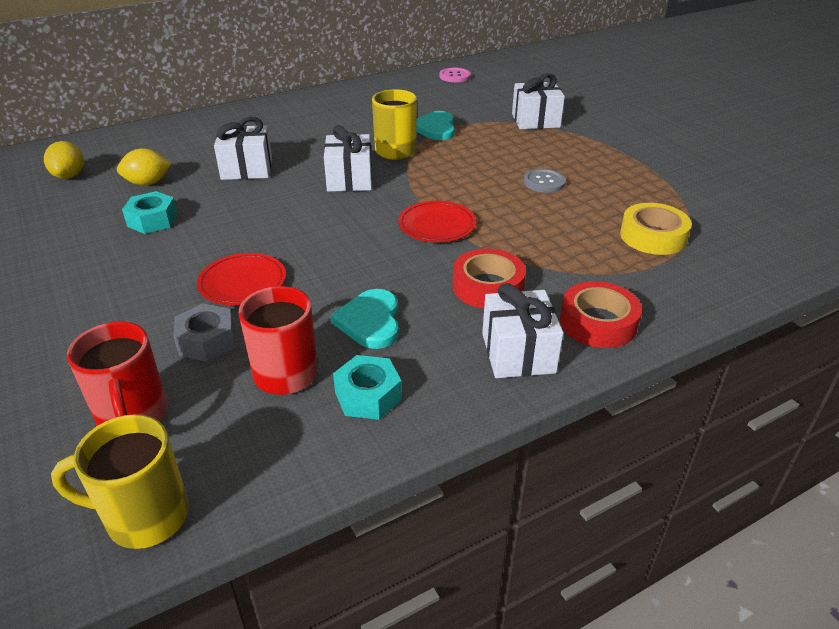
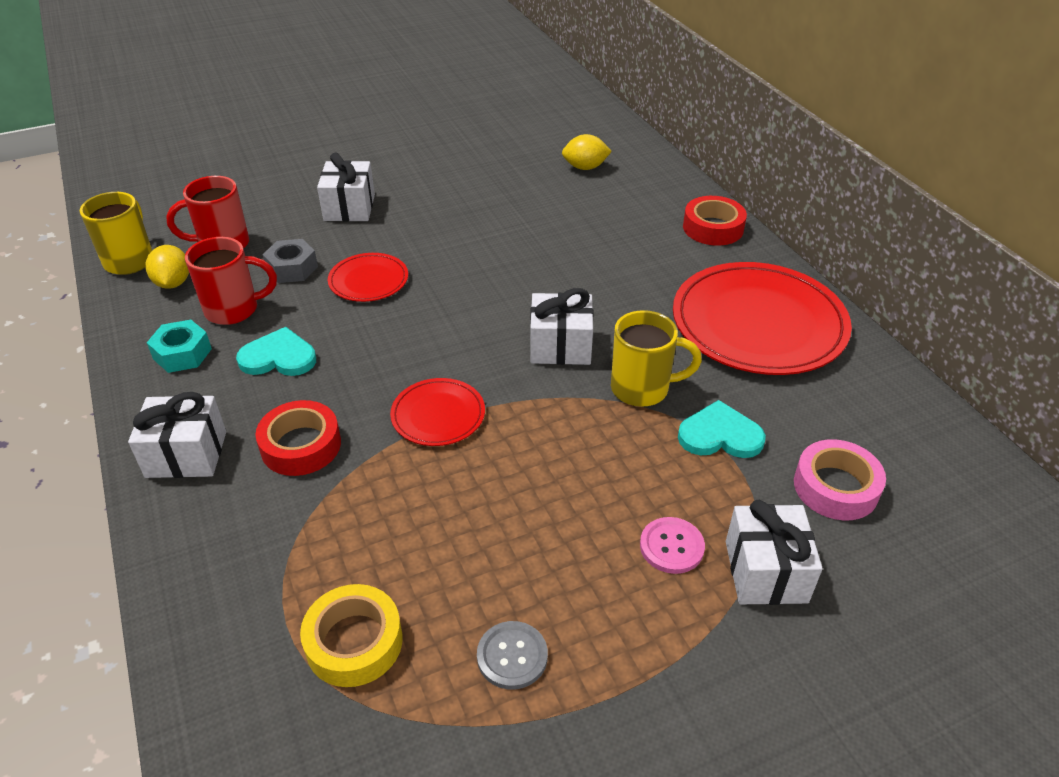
camera: 95 degrees right, 5 degrees up
yellow lemon [117,148,172,185] -> yellow lemon moved to [146,245,189,289]
turquoise nut [122,191,178,234] -> none
white gift [214,117,272,180] -> white gift moved to [317,152,375,221]
pink button [439,68,471,82] -> pink button moved to [640,517,705,574]
grey button [523,169,566,193] -> grey button moved to [477,621,548,690]
red tape [560,281,642,348] -> red tape moved to [683,196,747,246]
none -> red plate [673,262,852,375]
none -> pink tape [794,439,886,520]

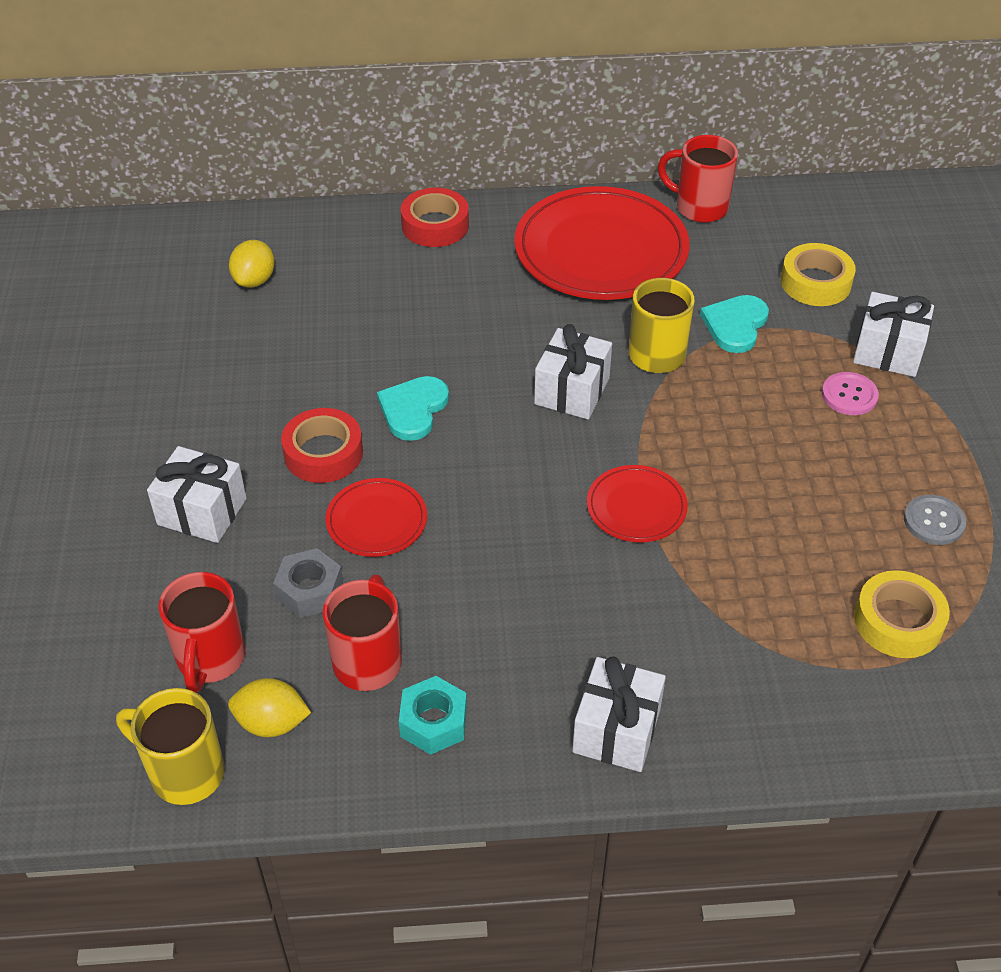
camera: 70 degrees left, 5 degrees up
turquoise heart [236,327,316,376] -> turquoise heart moved to [377,376,449,441]
red tape [255,400,341,476] -> red tape moved to [281,408,363,483]
pink tape [794,439,886,520] -> yellow tape [781,243,856,306]
none -> red mug [658,135,738,223]

